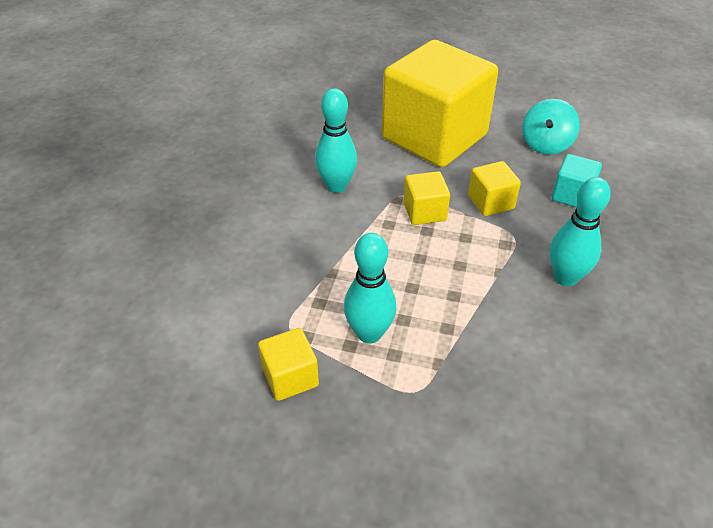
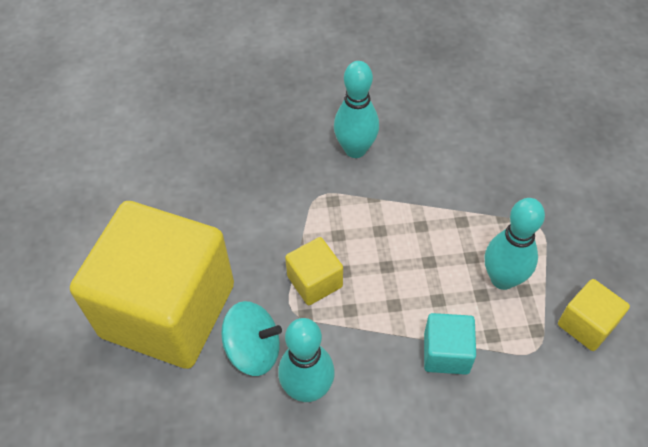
camera: 110 degrees left, 10 degrees up
yellow cube [468,161,521,216] -> none
turquoise spinning top [522,99,580,155] -> turquoise spinning top moved to [221,301,282,376]
turquoise cube [552,154,602,207] -> turquoise cube moved to [424,313,476,375]

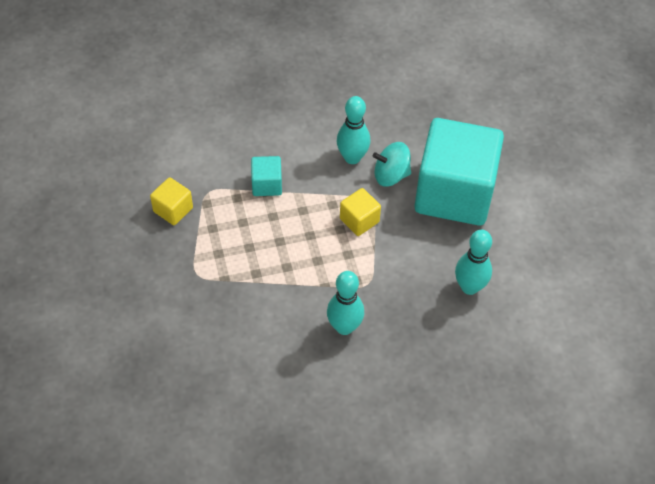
camera: 170 degrees right, 0 degrees up
yellow cube [70,201,234,369] -> turquoise cube [415,118,504,225]
turquoise bowling pin [485,198,545,290] -> turquoise bowling pin moved to [455,230,492,295]

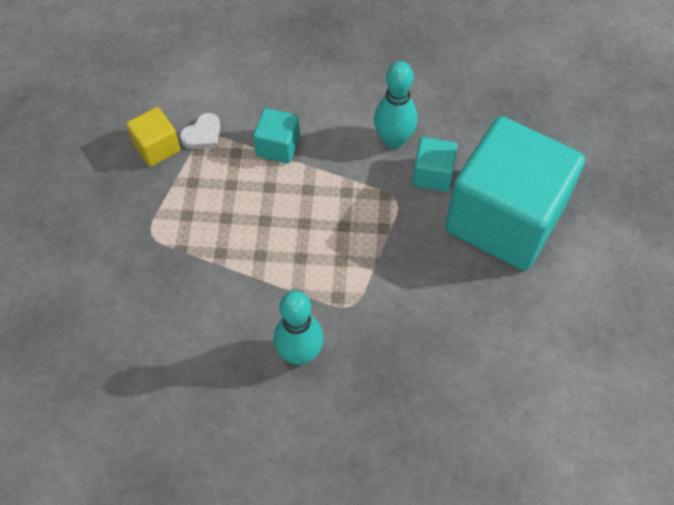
camera: 20 degrees right, 5 degrees up
yellow cube [340,188,381,236] -> none
turquoise spinning top [373,142,411,187] -> turquoise cube [412,137,458,192]
turquoise bowling pin [455,230,492,295] -> none
none -> white heart [180,113,221,149]

